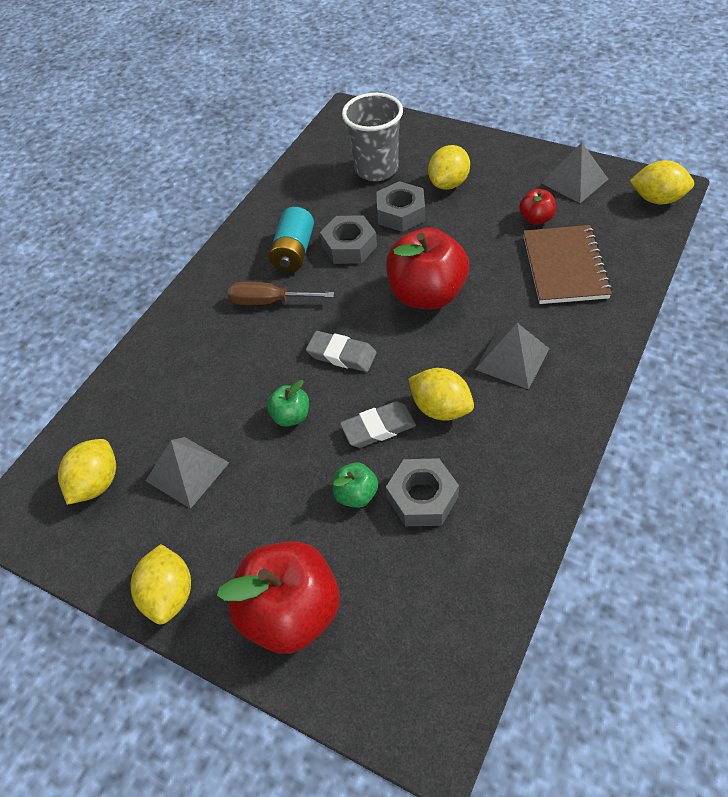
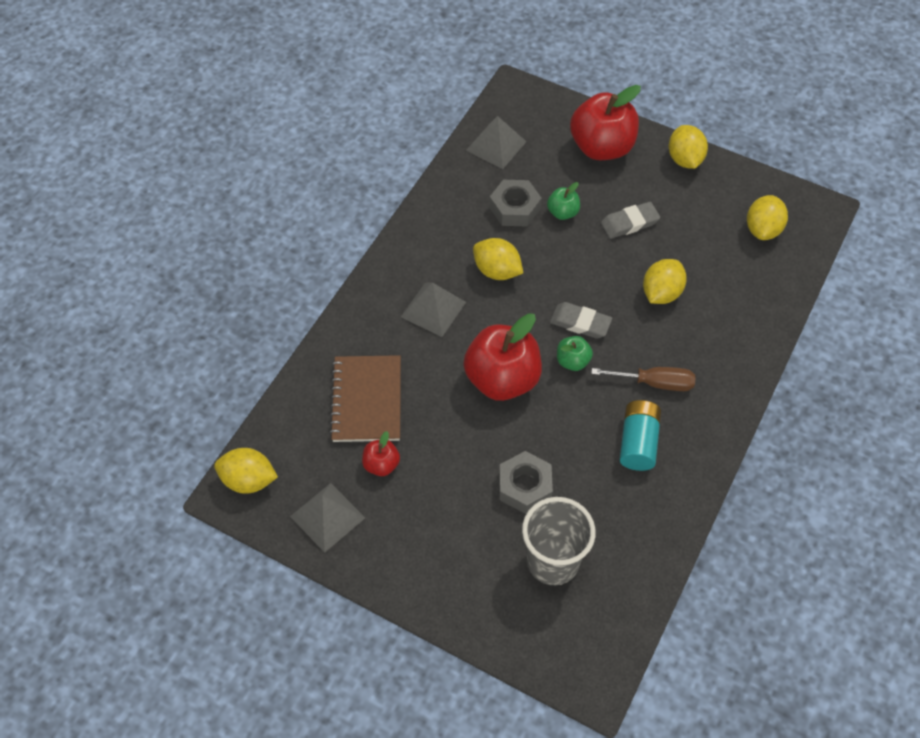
camera: 175 degrees right, 5 degrees up
grey pyramid [146,437,230,509] -> grey pyramid moved to [466,116,527,169]
green apple [267,380,309,427] -> green apple moved to [557,336,593,371]
grey nut [320,215,377,264] -> none
grey eraser [340,401,416,448] -> grey eraser moved to [601,202,660,239]
yellow lemon [428,145,470,190] -> yellow lemon moved to [643,259,687,304]

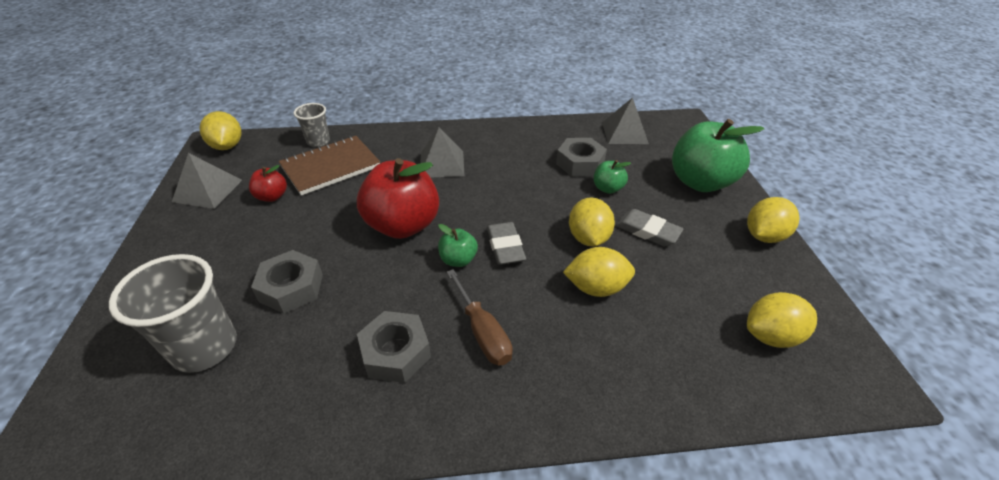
camera: 55 degrees right, 15 degrees down
yellow lemon [473,238,523,280] -> yellow lemon moved to [569,198,615,247]
red apple [570,85,641,160] -> green apple [672,119,764,192]
turquoise battery [620,400,661,471] -> grey nut [357,311,431,383]
none -> grey cup [293,103,330,147]

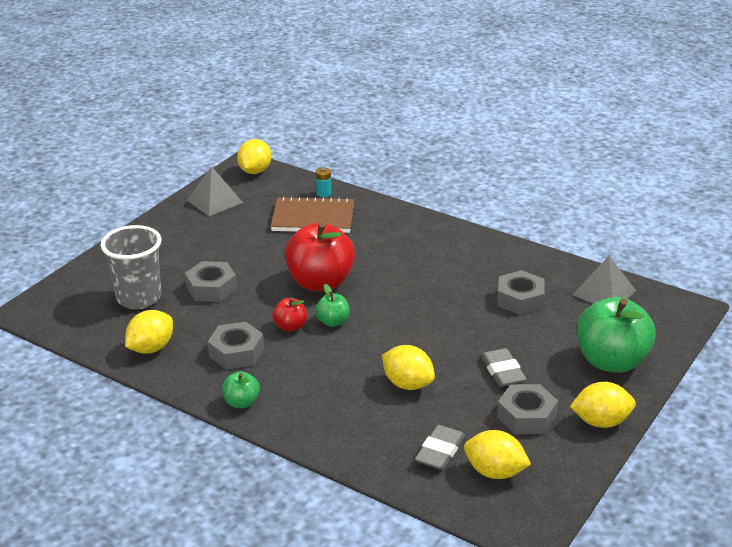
camera: 40 degrees right, 10 degrees down
red apple [249,165,287,202] -> red apple moved to [272,297,307,332]
grey cup [293,103,330,147] -> turquoise battery [316,167,331,197]
grey pyramid [420,127,464,178] -> none
brown screwdriver [447,269,513,366] -> none
grey eraser [487,222,526,265] -> grey eraser moved to [415,425,465,470]
yellow lemon [569,198,615,247] -> yellow lemon moved to [125,310,173,354]
green apple [594,160,631,194] -> green apple moved to [222,371,260,408]
none -> grey nut [497,384,558,434]

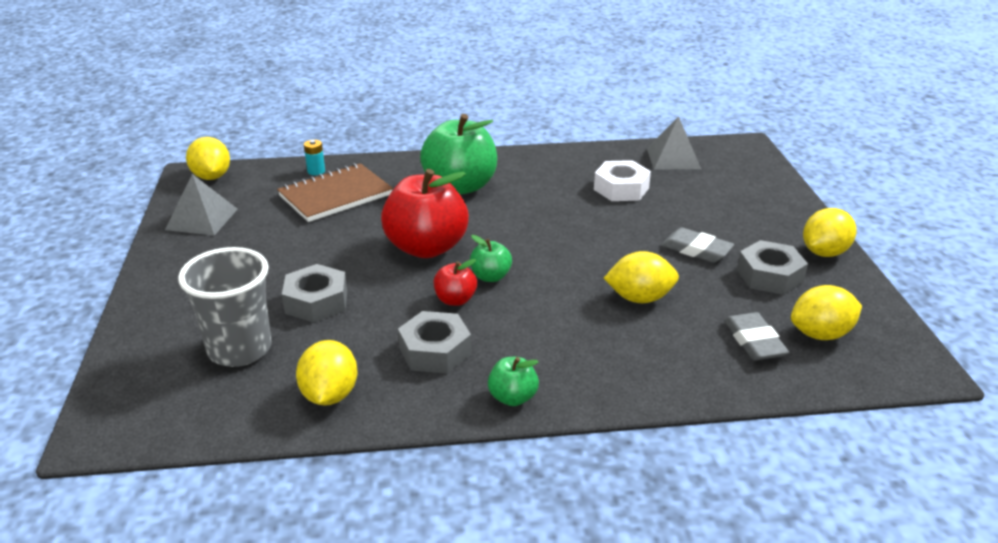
camera: 40 degrees left, 0 degrees up
grey nut [497,270,545,315] -> white nut [594,160,651,201]
green apple [577,297,656,373] -> green apple moved to [420,114,497,195]

